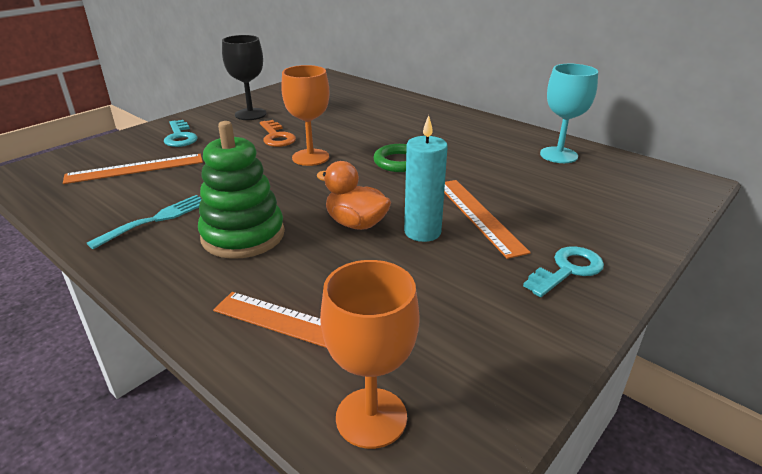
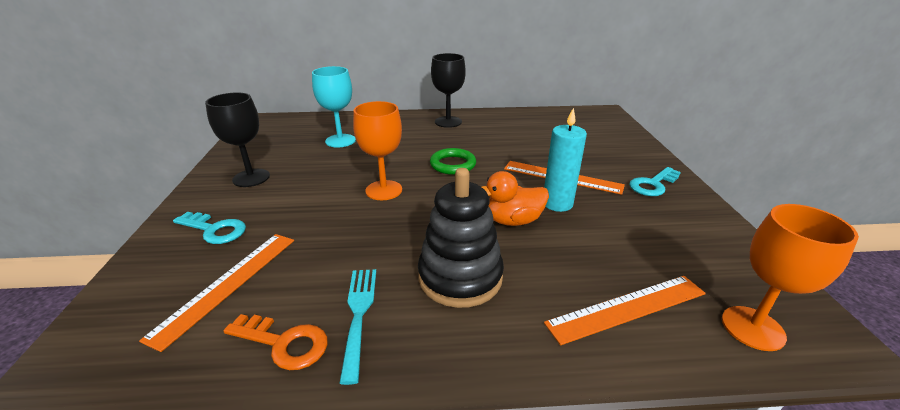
camera: 45 degrees left, 0 degrees up
green stacking toy [198,121,285,259] -> black stacking toy [418,168,504,308]
orange key [260,120,296,147] -> orange key moved to [223,314,328,370]
turquoise key [523,246,604,297] -> turquoise key turned 135 degrees counterclockwise [629,167,681,196]
turquoise goblet [540,64,598,163] -> turquoise goblet moved to [312,66,356,148]
none -> black goblet [431,53,466,128]

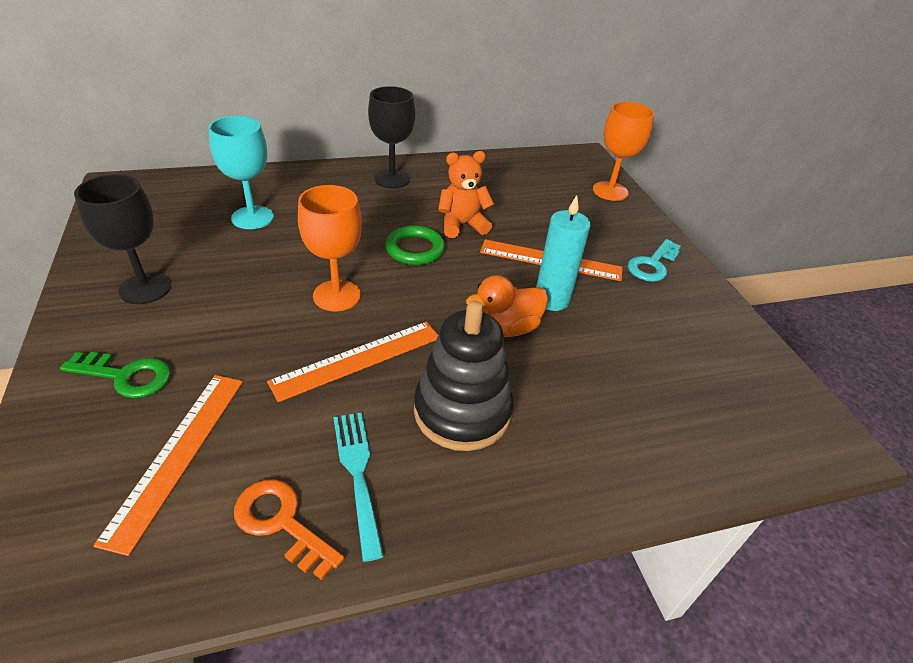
camera: 15 degrees left, 10 degrees up
turquoise key [173,212,246,244] -> green key [60,352,171,398]
orange key [223,314,328,370] -> orange key turned 150 degrees counterclockwise [234,479,344,580]
orange ruler [544,276,706,345] -> orange ruler moved to [267,322,439,402]
orange goblet [722,204,859,351] -> orange goblet moved to [593,102,654,201]
none -> orange teddy bear [438,151,494,238]

